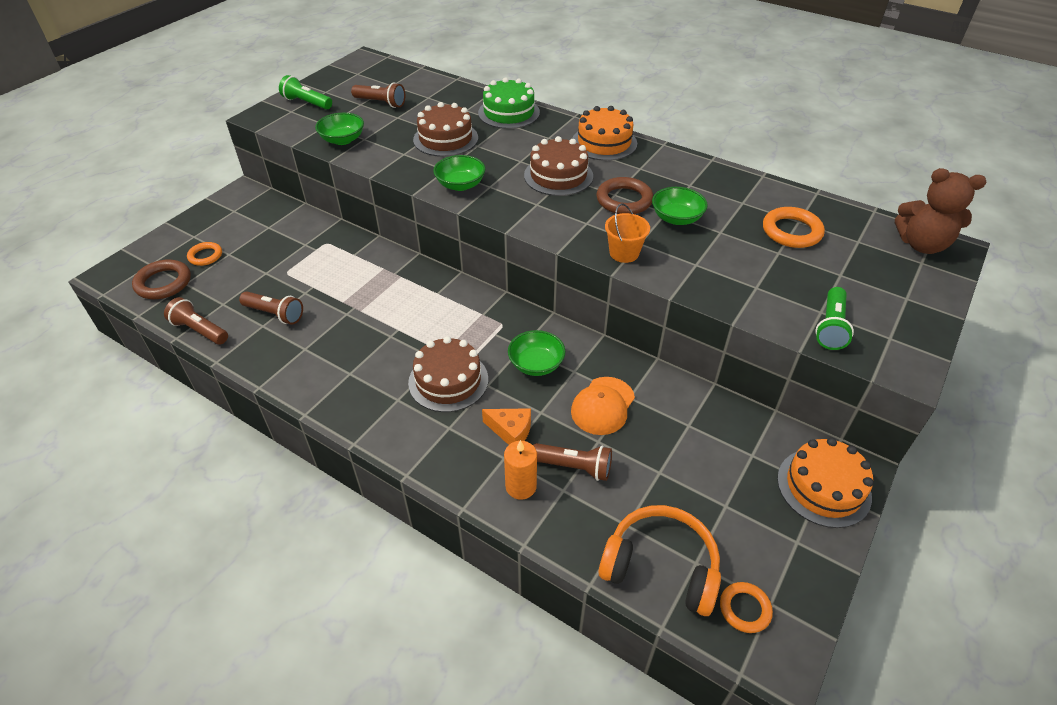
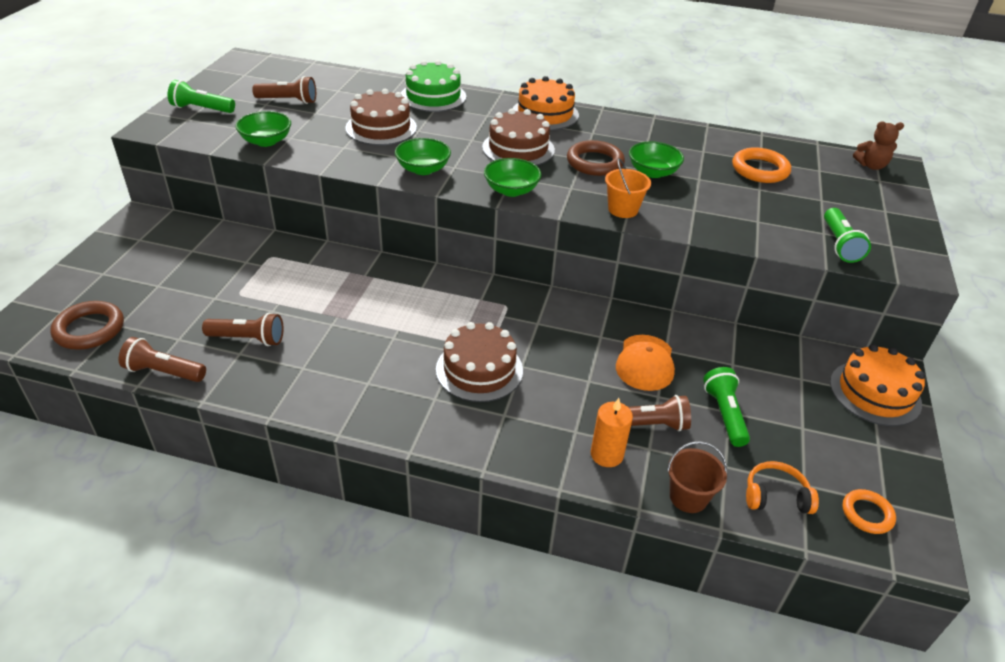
camera: 20 degrees left, 5 degrees down
orange ring [187,242,222,266] -> none
orange cheese [482,408,531,445] -> none
green bowl [508,330,565,376] -> green bowl moved to [484,158,542,197]
orange headphones [598,505,721,616] -> orange headphones [746,461,819,514], size x0.57
brown teddy bear [895,168,986,254] -> brown teddy bear [853,121,904,170], size x0.61
none -> brown bucket [667,441,727,513]
none -> green flashlight [703,367,750,447]

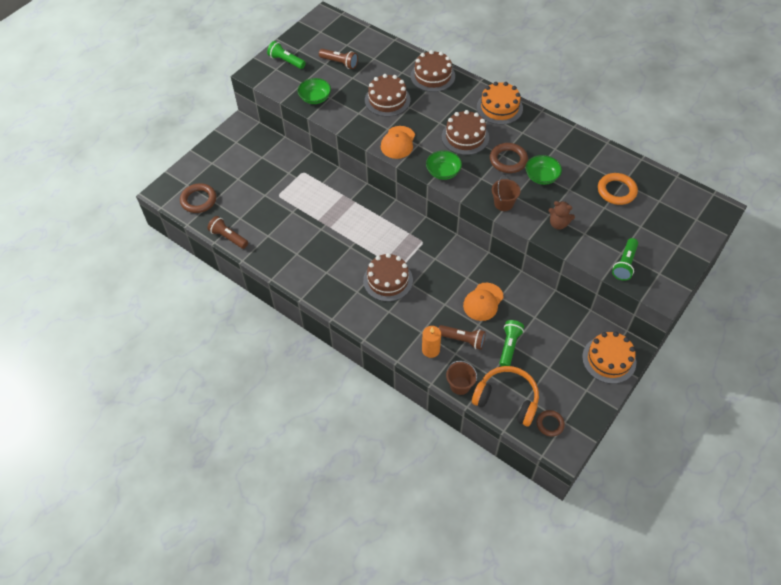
camera: 25 degrees right, 15 degrees up
brown flashlight [202,313,284,346] -> none
green bowl [395,138,451,175] -> orange cap [381,126,415,159]
green cake [401,60,466,112] -> brown cake [411,50,455,92]
orange bucket [605,158,651,218] -> brown bucket [492,175,521,211]
orange headphones [746,461,819,514] -> orange headphones [472,366,539,427], size x1.75
orange ring [842,489,896,534] -> brown ring [537,410,565,436]
brown teddy bear [853,121,904,170] -> brown teddy bear moved to [548,201,575,230]

